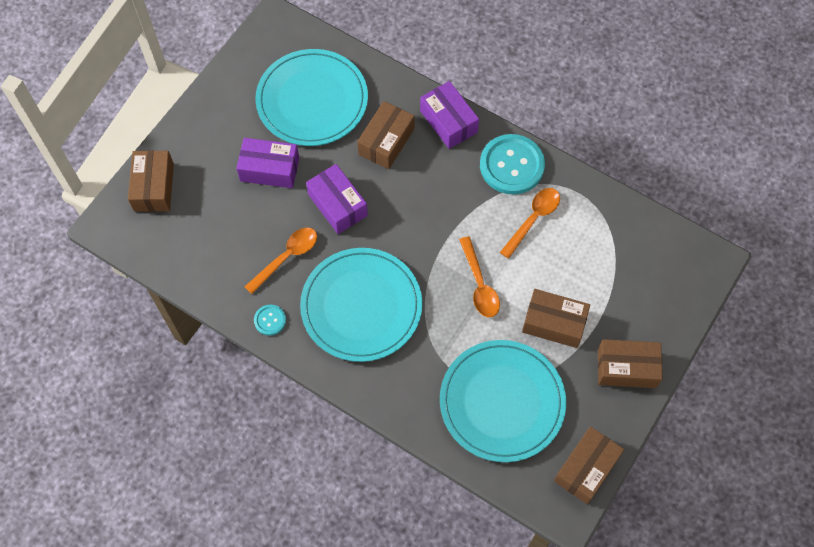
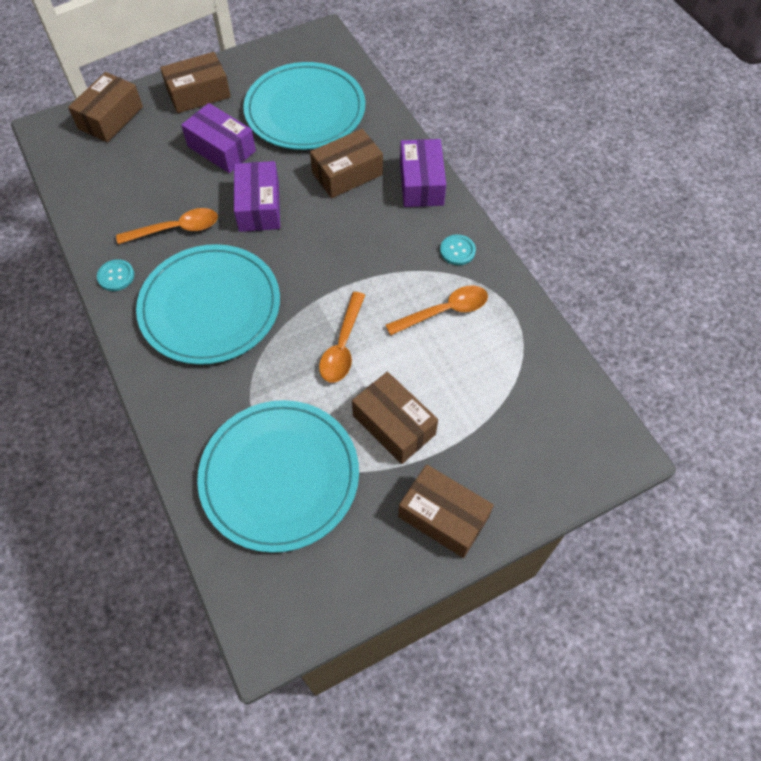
camera: 30 degrees right, 5 degrees down
turquoise button [480,134,545,195] -> turquoise button [440,235,476,265], size x0.46
brown box [554,426,624,504] -> brown box moved to [160,52,231,113]

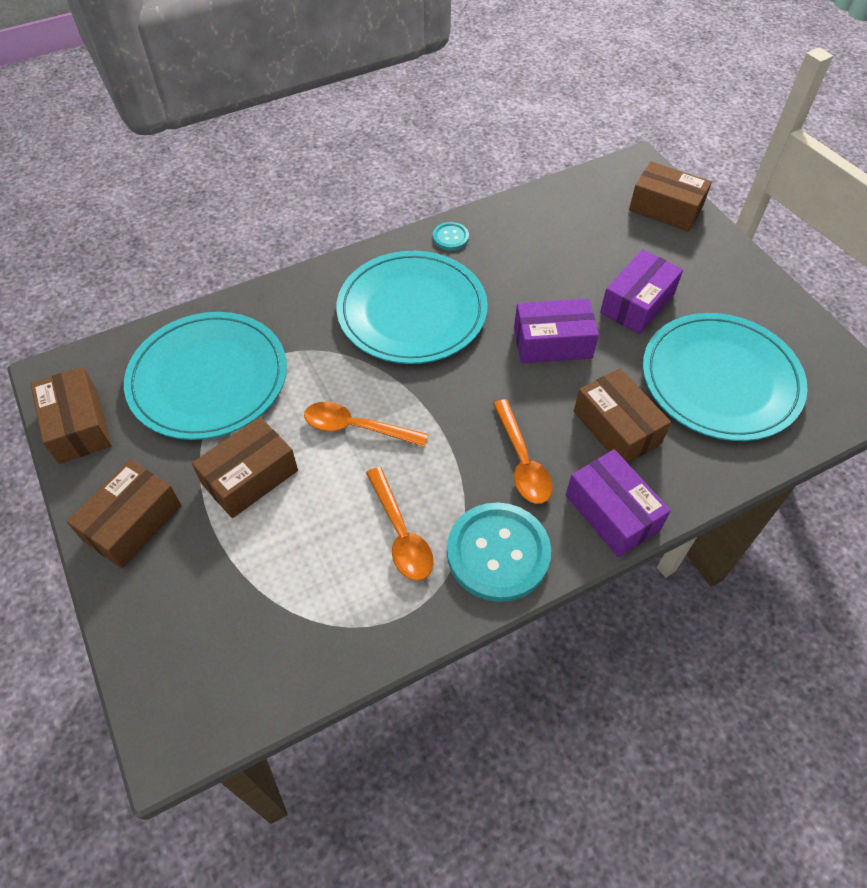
camera: 90 degrees right, 5 degrees down
orange spoon [116,208,218,244] -> orange spoon moved to [493,399,553,504]
brown box [160,52,231,113] -> brown box moved to [31,367,111,464]
purple box [400,139,446,207] -> purple box turned 60 degrees clockwise [566,449,671,557]
turquoise button [440,235,476,265] -> turquoise button [447,503,551,602], size x2.15

